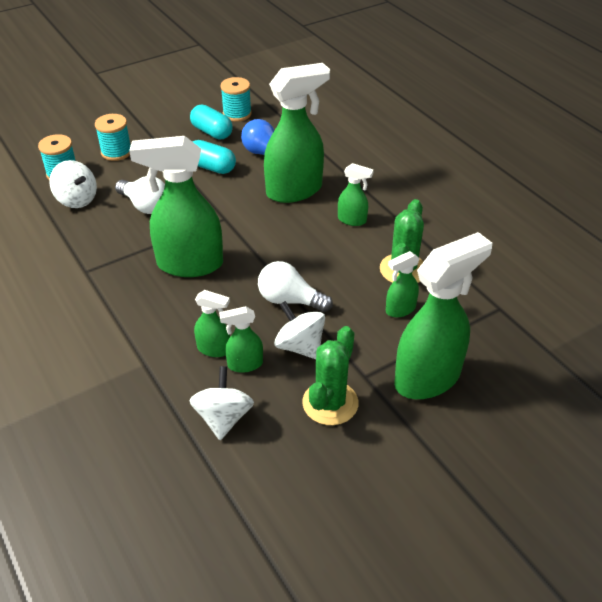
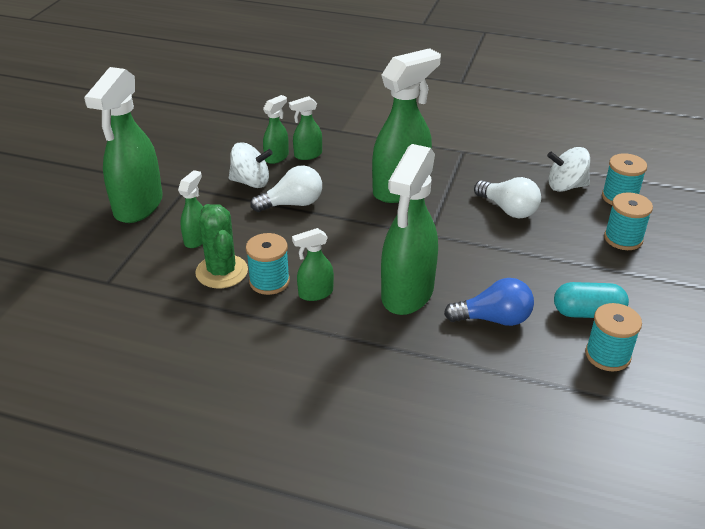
camera: 140 degrees right, 5 degrees down
white light bulb [115,176,165,214] -> white light bulb turned 135 degrees counterclockwise [474,177,541,219]
white spinning top [189,366,254,440] -> none
turquoise capsule [193,140,236,174] -> none
green cactus [302,326,358,425] -> none
none -> turquoise spool [246,233,290,295]

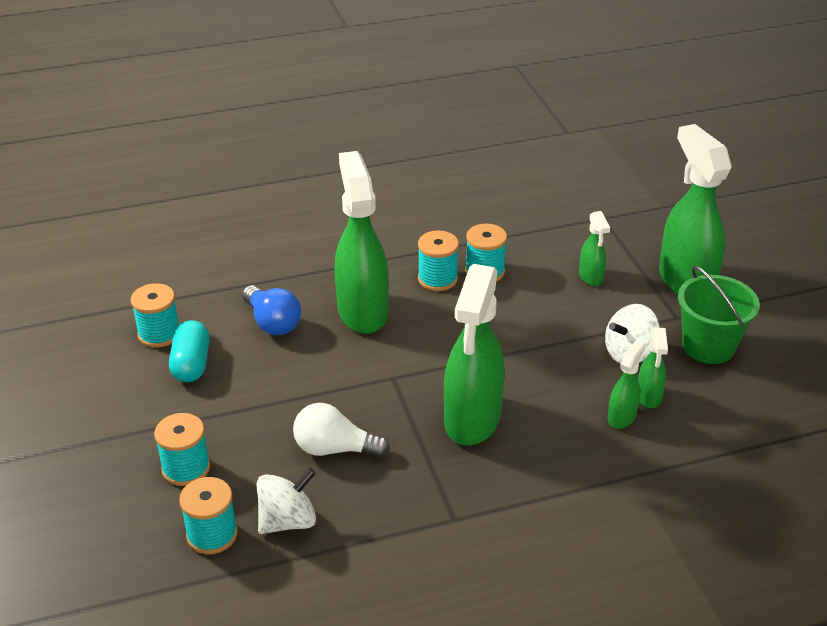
camera: 145 degrees right, 0 degrees up
green cactus [195,204,248,288] -> none
white light bulb [251,165,322,212] -> none
green spray bottle [292,228,334,301] -> turquoise spool [418,231,459,291]
blue light bulb [444,278,534,326] -> blue light bulb turned 90 degrees counterclockwise [242,285,301,335]
turquoise capsule [554,282,629,318] -> turquoise capsule turned 60 degrees counterclockwise [169,320,210,382]
none -> green bucket [678,266,760,364]

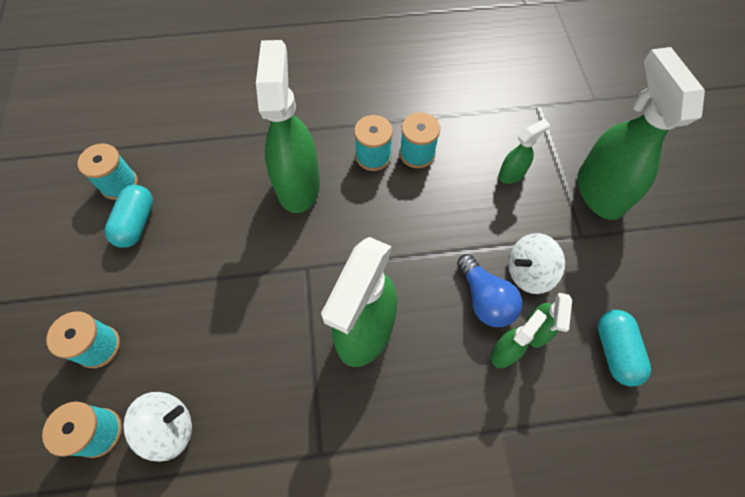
camera: 10 degrees right, 25 degrees up
blue light bulb [242,285,301,335] -> blue light bulb moved to [457,254,522,327]
white light bulb [293,403,390,458] -> none
green spray bottle [579,211,610,286] -> green spray bottle turned 120 degrees counterclockwise [498,119,550,184]
green bucket [678,266,760,364] -> none
none -> turquoise capsule [598,310,651,386]

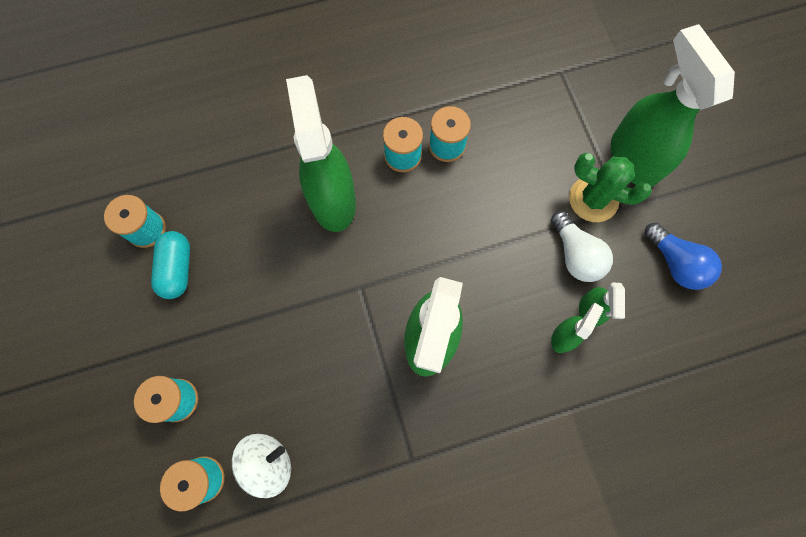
camera: 10 degrees left, 10 degrees up
blue light bulb [457,254,522,327] -> blue light bulb moved to [644,223,722,290]
green spray bottle [498,119,550,184] -> none
white spinning top [508,233,565,294] -> white light bulb [551,211,613,282]
turquoise capsule [598,310,651,386] -> none
none -> green cactus [569,153,652,222]

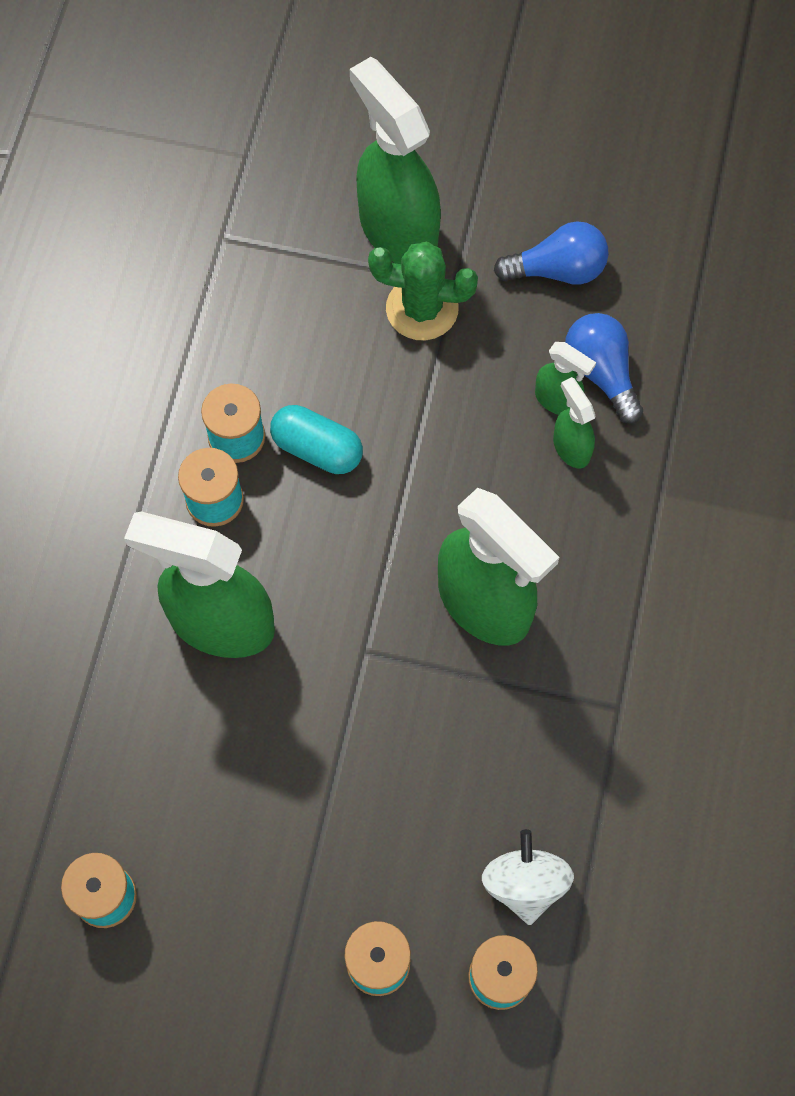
camera: 60 degrees left, 5 degrees down
turquoise capsule [151,231,190,299] -> turquoise capsule moved to [270,405,363,474]
white light bulb [551,211,613,282] -> none
green cactus [569,153,652,222] -> green cactus turned 45 degrees clockwise [368,241,478,340]
green spray bottle [611,24,735,187] -> green spray bottle turned 45 degrees clockwise [350,57,441,264]
none -> blue light bulb [565,313,643,424]

